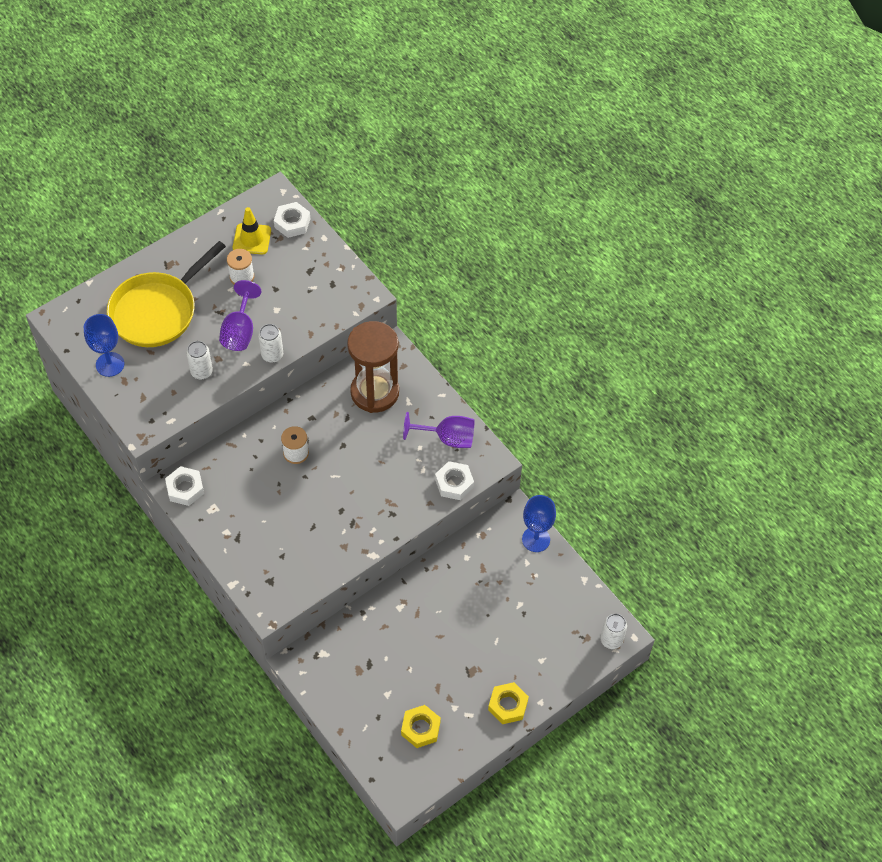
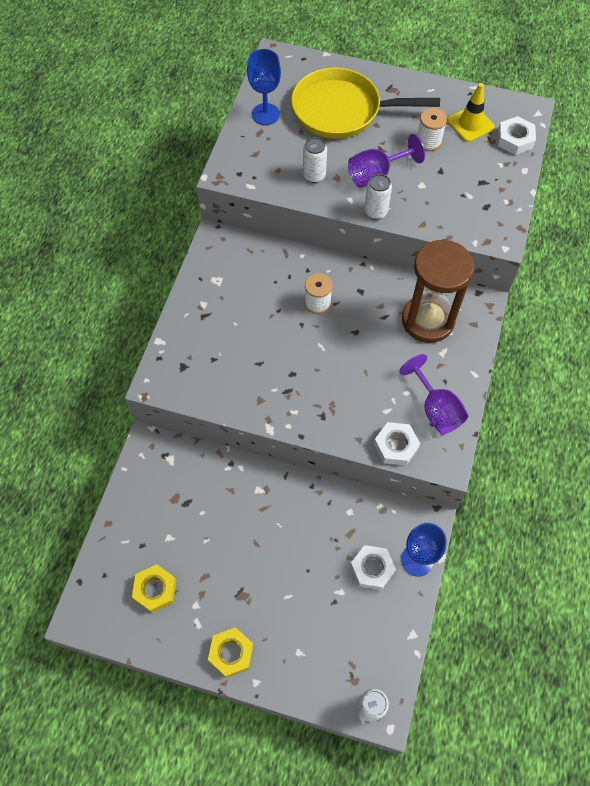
camera: 55 degrees right, 5 degrees up
white nut [165,466,204,506] -> white nut moved to [350,545,396,590]

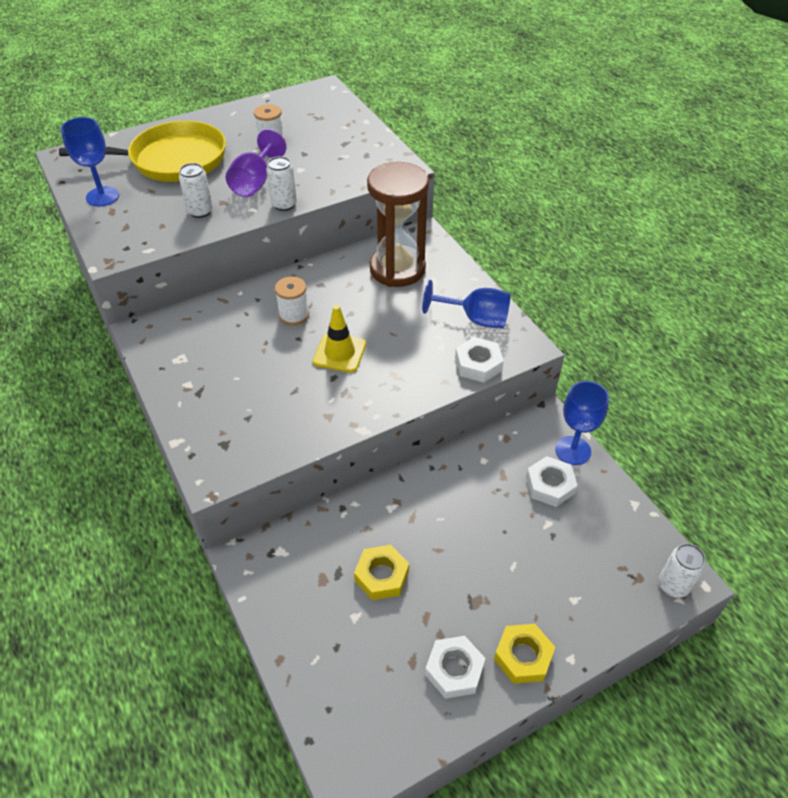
camera: 45 degrees left, 15 degrees down
yellow nut [132,564,176,613] -> yellow nut moved to [354,545,409,600]
yellow pan [291,68,440,139] -> yellow pan turned 150 degrees counterclockwise [59,121,226,182]
purple goblet [399,354,469,434] -> blue goblet [422,280,511,328]
yellow traffic cone [447,83,495,142] -> yellow traffic cone moved to [313,305,366,373]
white nut [498,116,536,155] -> white nut moved to [425,636,485,699]

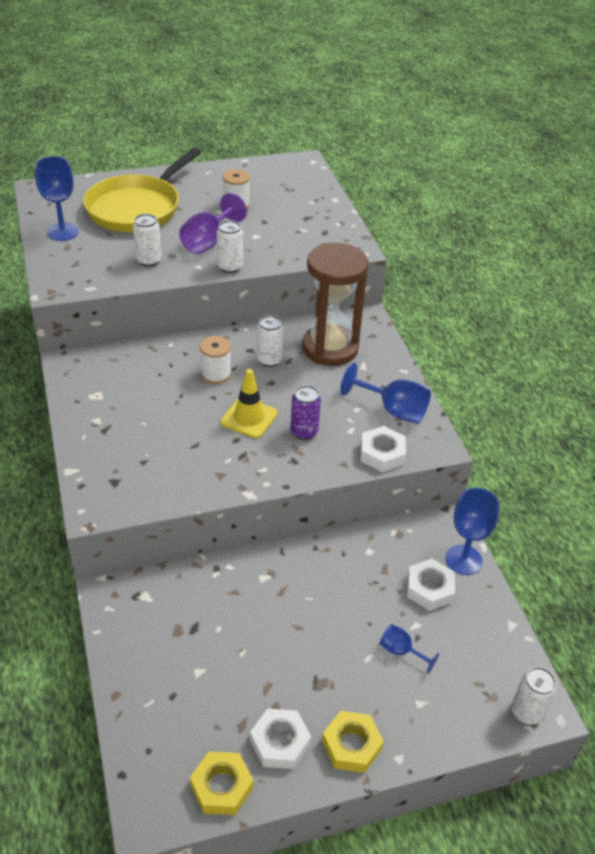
camera: 10 degrees right, 5 degrees down
yellow pan [59,121,226,182] -> yellow pan turned 120 degrees clockwise [83,148,201,232]
yellow nut [354,545,409,600] -> yellow nut moved to [190,752,253,815]
none -> white can [257,315,284,367]
none -> purple can [290,385,321,440]
none -> blue goblet [380,624,439,674]

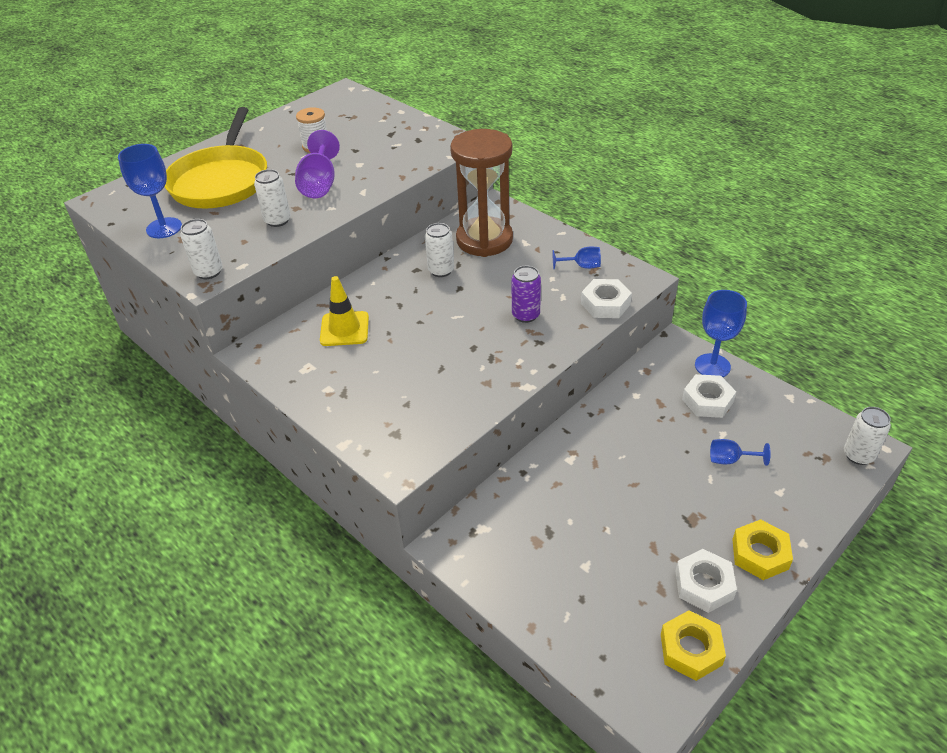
camera: 25 degrees left, 0 degrees up
white spool [200,336,231,384] -> none
white can [217,220,243,273] -> white can moved to [180,219,223,279]
yellow traffic cone [221,369,278,438] -> yellow traffic cone moved to [320,276,369,346]
blue goblet [340,363,431,423] -> blue goblet [553,246,601,269], size x0.57

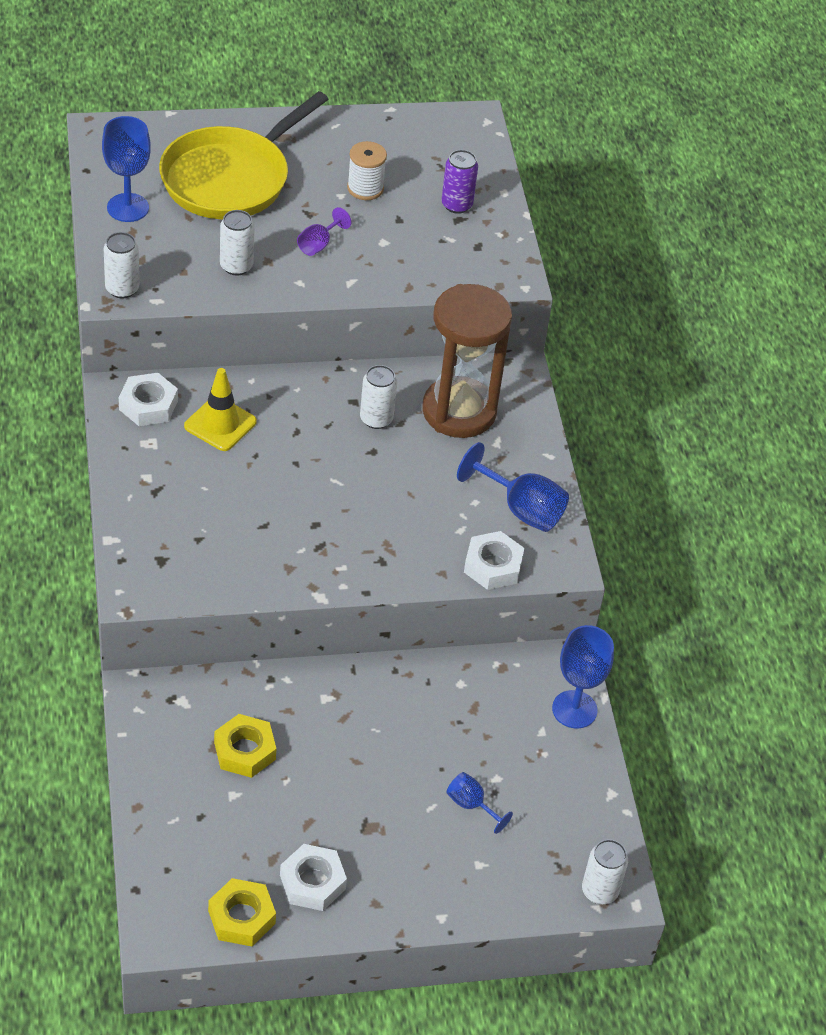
camera: 30 degrees right, 5 degrees up
purple goblet [295,130,340,198] -> purple goblet [297,207,351,256], size x0.57
purple can [512,266,541,323] -> purple can moved to [441,150,478,214]
blue goblet [553,246,601,269] -> blue goblet [457,442,569,532], size x1.76
white nut [682,374,736,418] -> white nut moved to [119,373,178,426]
yellow nut [732,519,793,580] -> yellow nut moved to [214,714,276,778]

